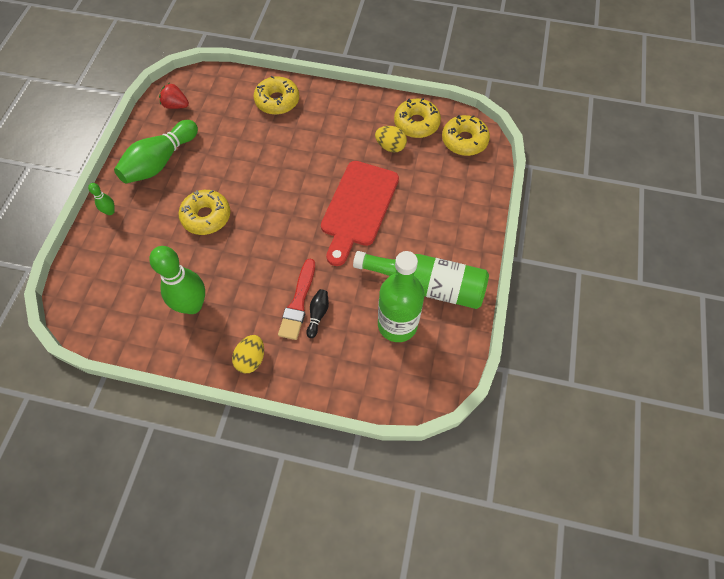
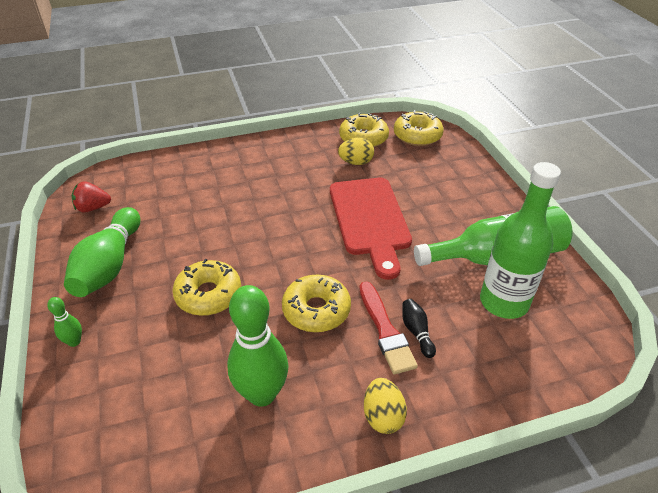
camera: 30 degrees left, 20 degrees down
yellow donut [254,76,299,115] -> yellow donut moved to [282,274,351,332]

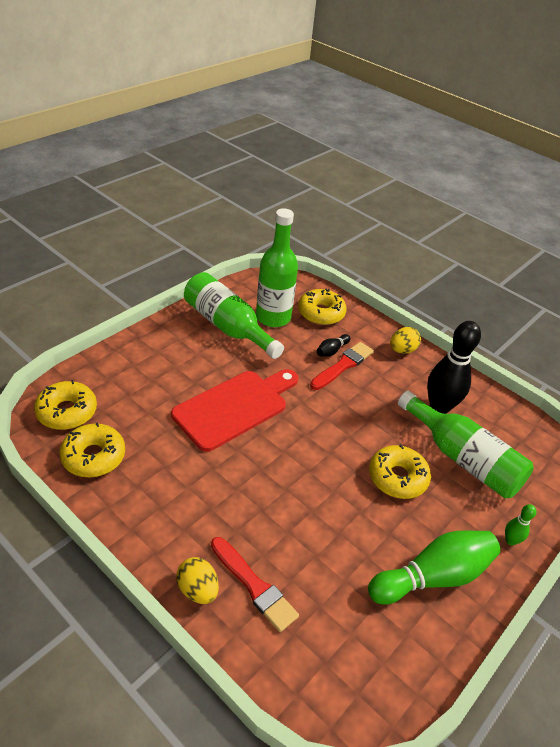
camera: 125 degrees left, 0 degrees up
red strawberry [72,181,111,213] -> none
green bowling pin [227,285,289,407] -> black bowling pin [427,321,481,414]
yellow donut [282,274,351,332] -> yellow donut moved to [298,289,346,325]
yellow egg [338,138,374,165] -> yellow egg moved to [176,557,219,604]
none -> red brush [211,537,299,632]
none -> green bottle [398,391,534,499]

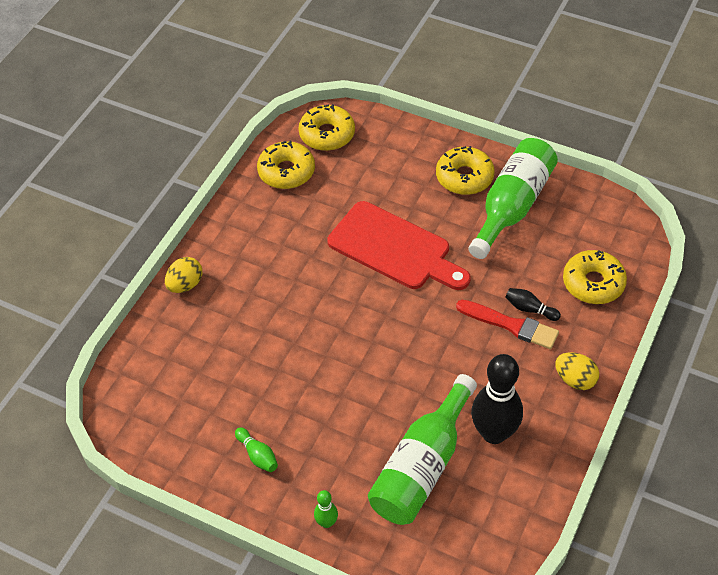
camera: 80 degrees right, 10 degrees up
red brush [211,537,299,632] -> none
green bottle [256,208,298,327] -> none
green bowling pin [368,530,501,605] -> green bowling pin [235,427,278,472], size x0.46
yellow donut [369,444,431,499] -> yellow donut moved to [436,146,495,195]

